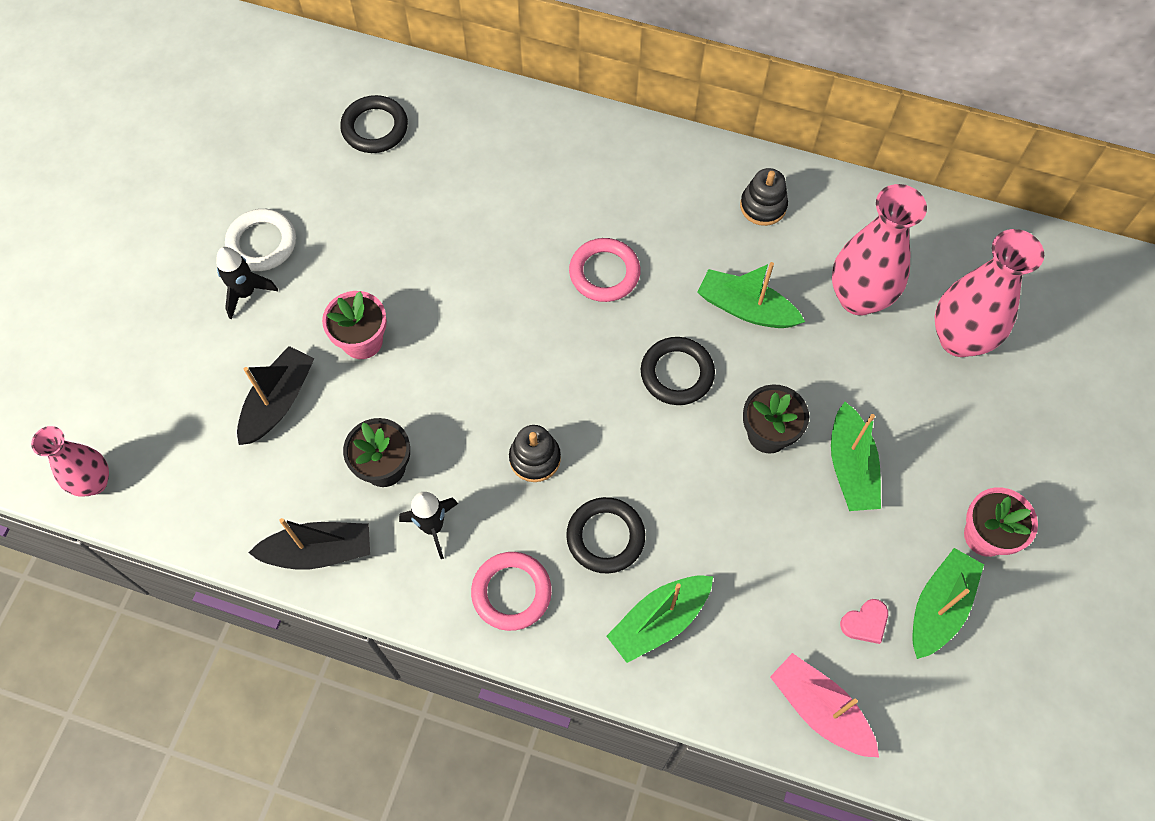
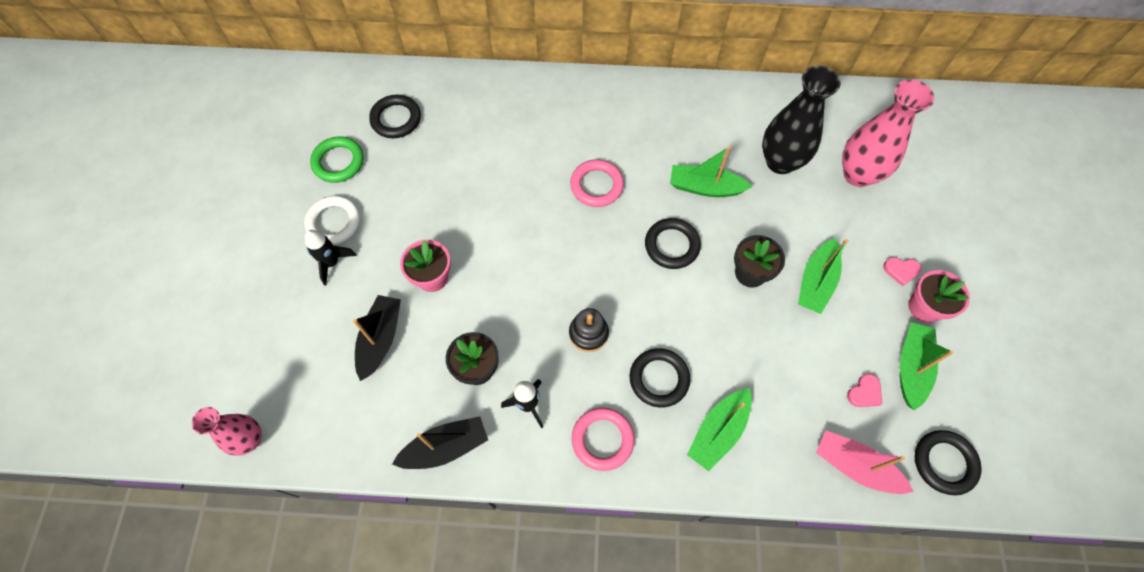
camera: 15 degrees left, 0 degrees up
black stacking toy [740,168,788,226] -> none
green boat [831,402,881,511] -> green boat turned 45 degrees clockwise [798,238,848,314]
pink vase [832,184,927,316] -> black vase [762,66,841,174]
none -> green ring [310,136,364,183]
none -> pink heart [883,257,922,286]
none -> black ring [915,430,982,495]

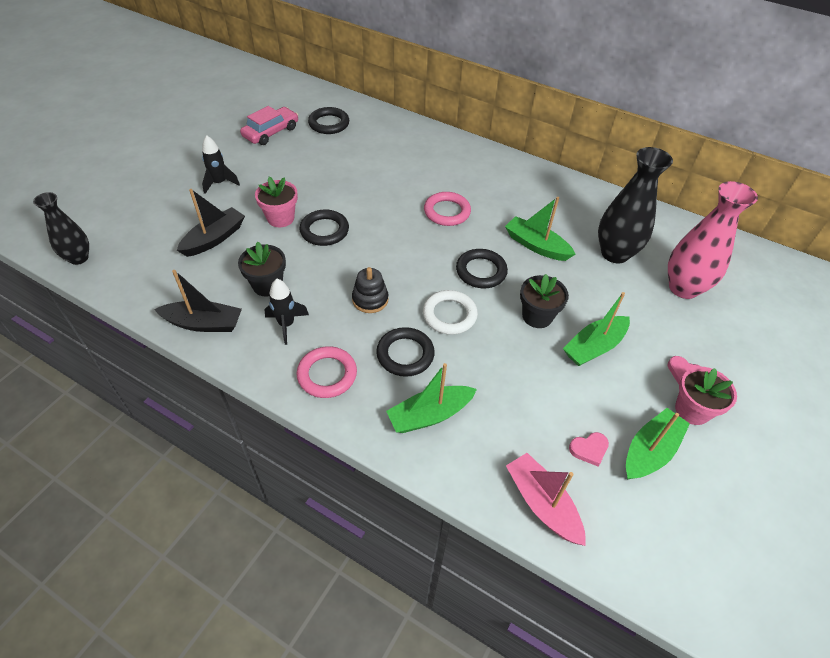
camera: 25 degrees right, 15 degrees down
pink vase [192,407,262,456] -> black vase [33,192,89,265]
white ring [304,196,360,245] -> white ring moved to [423,290,478,335]
green ring [310,136,364,183] -> pink car [240,106,298,145]
black ring [915,430,982,495] -> black ring moved to [299,209,349,246]

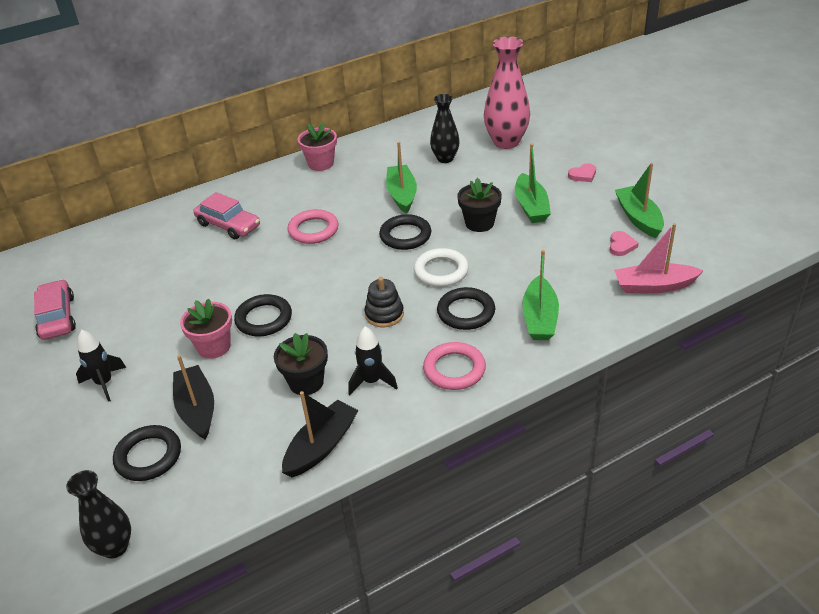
camera: 55 degrees left, 10 degrees down
black ring [308,107,349,134] -> black ring moved to [113,425,181,481]
green boat [505,197,575,261] -> green boat turned 105 degrees clockwise [386,142,417,214]
black vase [598,147,673,264] -> black vase [430,94,460,163], size x0.63
pink flower pot [675,367,737,425] -> pink flower pot moved to [298,122,337,171]
none -> pink car [193,192,260,239]

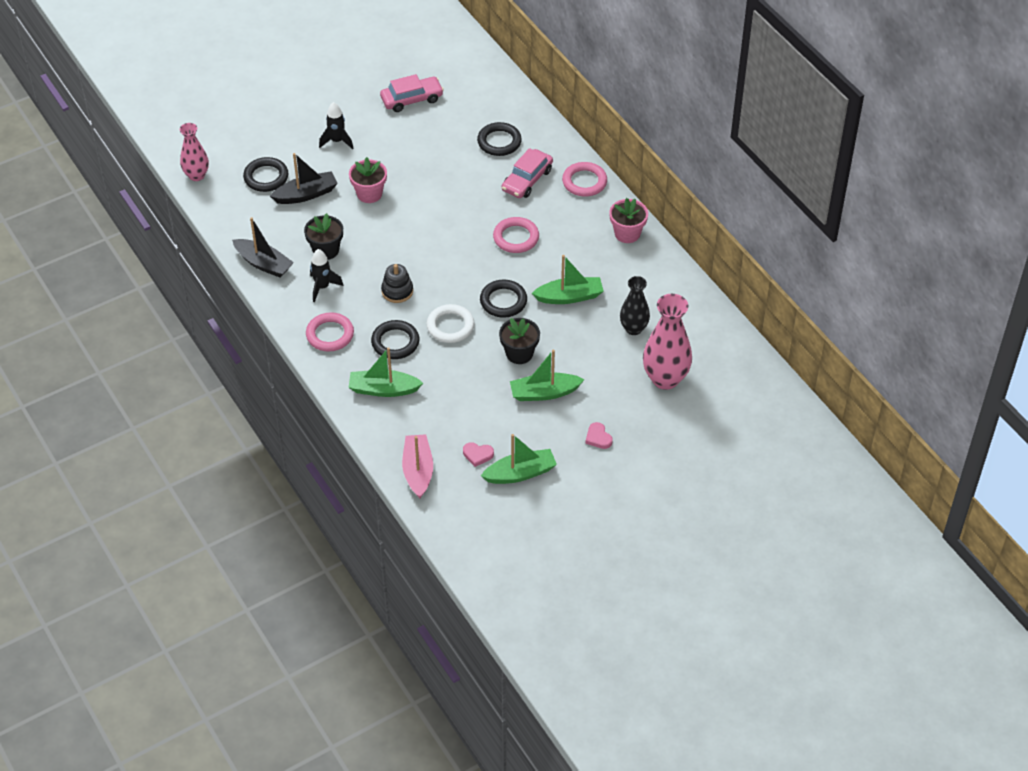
camera: 85 degrees right, 10 degrees up
black vase [66,470,131,559] -> pink vase [180,123,209,181]
black ring [234,294,292,337] -> black ring moved to [477,122,522,156]
none -> pink ring [562,162,607,196]

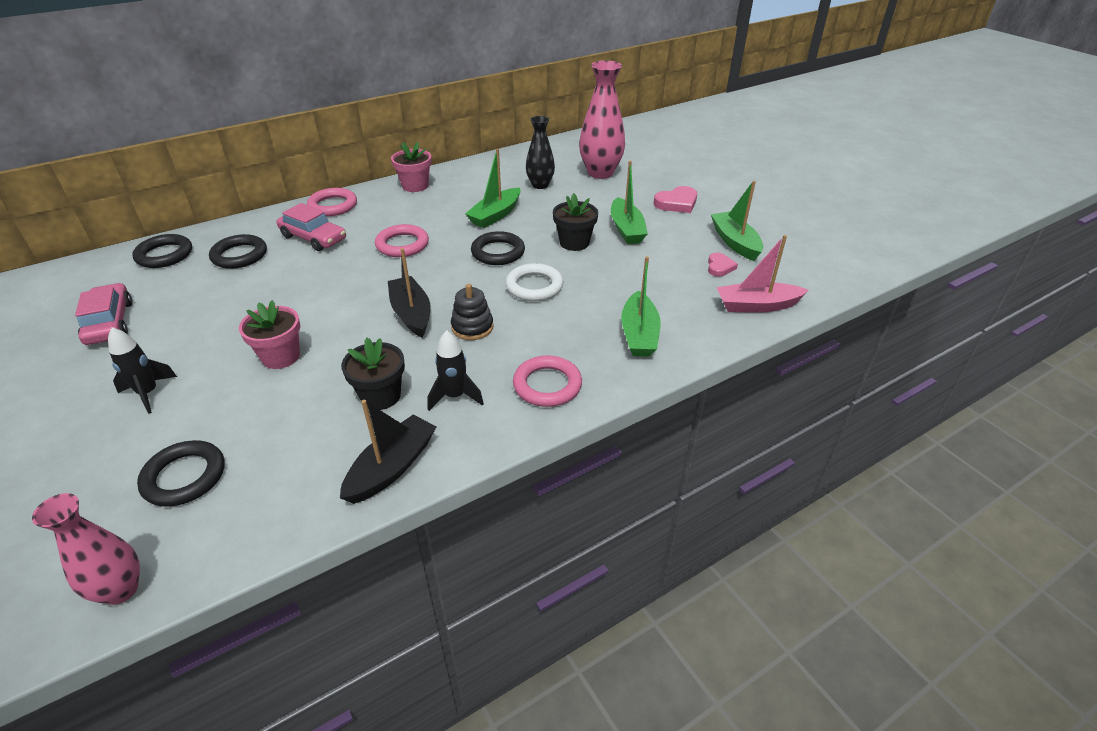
camera: 90 degrees left, 10 degrees down
black boat [270,153,338,204] -> black boat moved to [388,248,431,337]
black ring [371,320,419,359] -> black ring moved to [132,234,192,268]
green boat [532,255,604,304] -> green boat turned 135 degrees counterclockwise [465,149,521,228]
pink heart [585,422,613,449] -> pink heart [654,186,697,213], size x1.56

